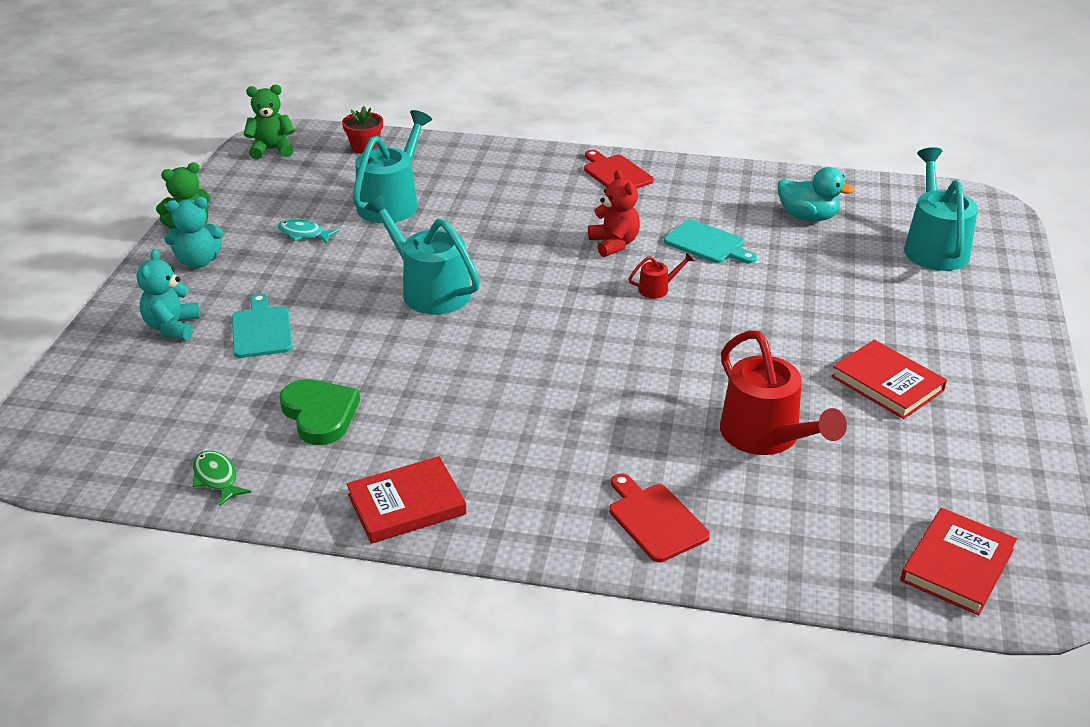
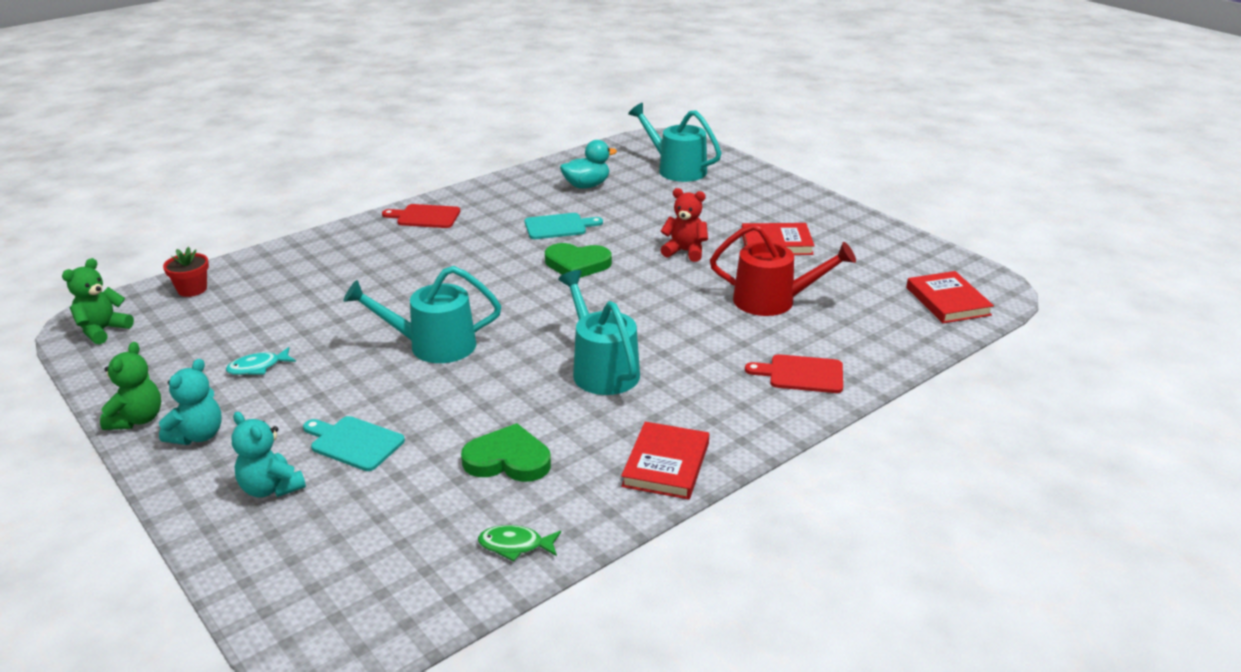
camera: 50 degrees left, 5 degrees down
turquoise watering can [353,110,432,223] -> turquoise watering can moved to [558,270,640,395]
red teddy bear [588,170,640,257] -> red teddy bear moved to [660,188,708,262]
red watering can [629,252,694,298] -> green heart [545,243,612,278]

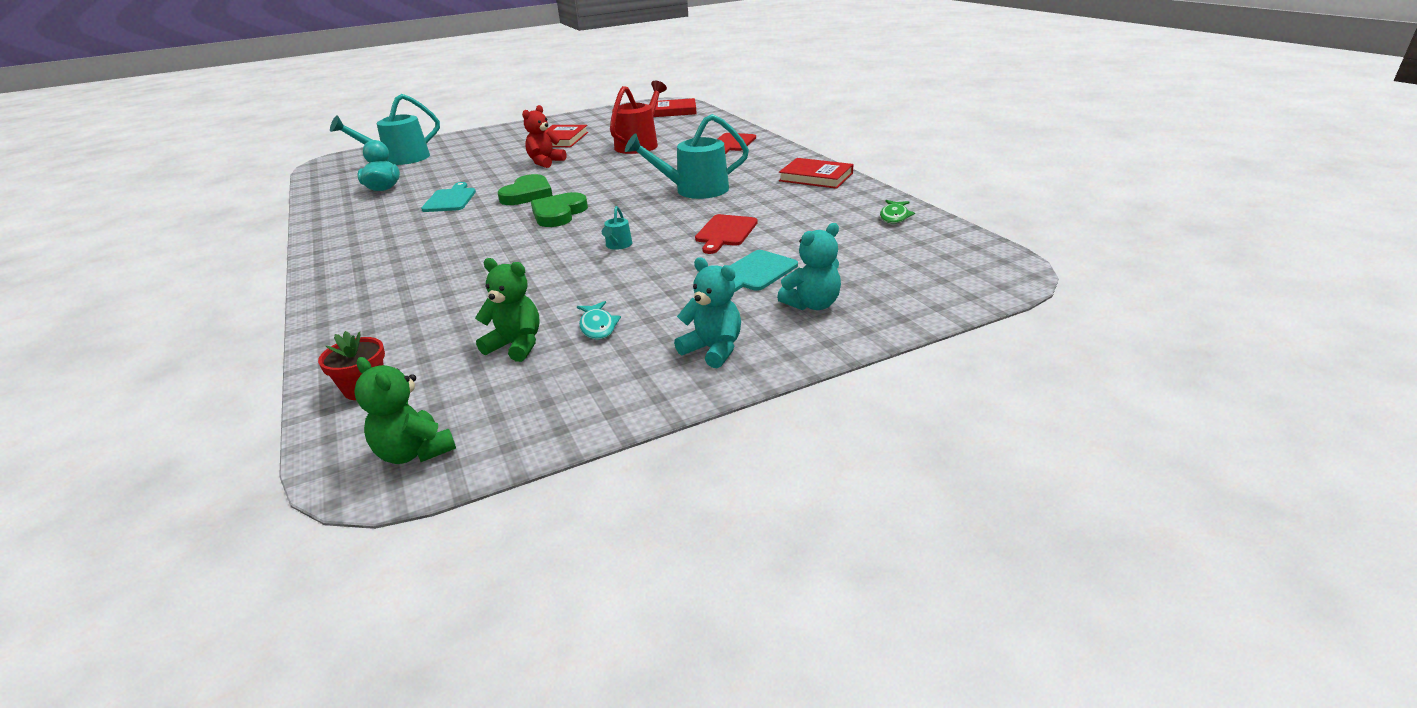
camera: 75 degrees left, 0 degrees up
green teddy bear [100,342,161,430] -> green teddy bear moved to [475,258,540,362]
turquoise watering can [343,266,501,363] -> turquoise watering can [602,206,632,250], size x0.44
red cutting board [382,204,460,228] -> red cutting board moved to [695,214,758,254]
green heart [461,423,551,482] -> green heart moved to [531,192,588,227]

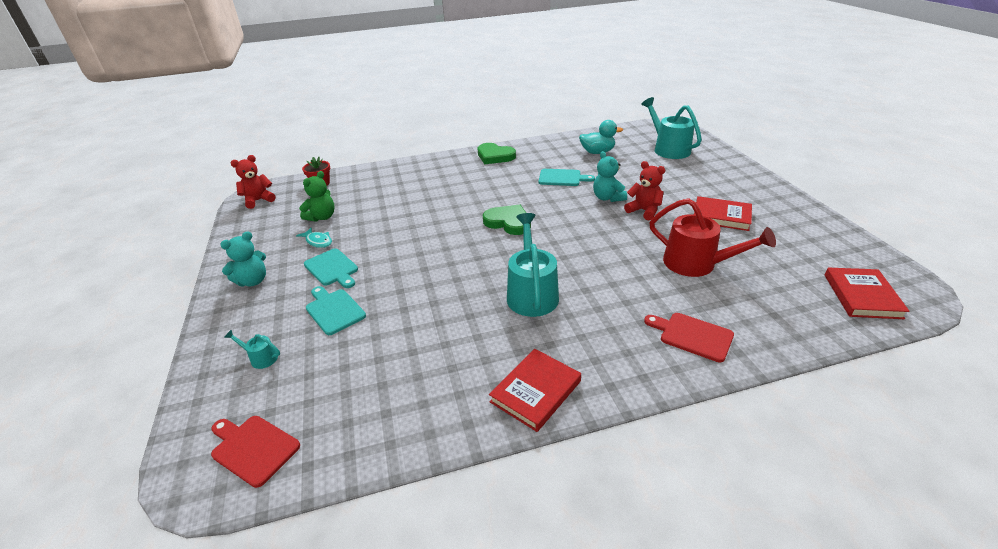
camera: 100 degrees right, 5 degrees up
green teddy bear [355,357,456,464] -> red teddy bear [231,155,276,209]
green heart [498,174,553,205] -> green heart moved to [478,143,516,164]
turquoise fish [577,301,621,340] -> turquoise fish turned 135 degrees counterclockwise [296,228,332,248]
turquoise watering can [602,206,632,250] -> turquoise watering can moved to [224,330,280,369]
red cutting board [695,214,758,254] -> red cutting board moved to [211,416,300,488]
turquoise teddy bear [777,223,841,310] -> turquoise teddy bear moved to [593,151,627,202]
green fish [880,200,915,223] -> none
none -> turquoise cutting board [304,248,358,288]

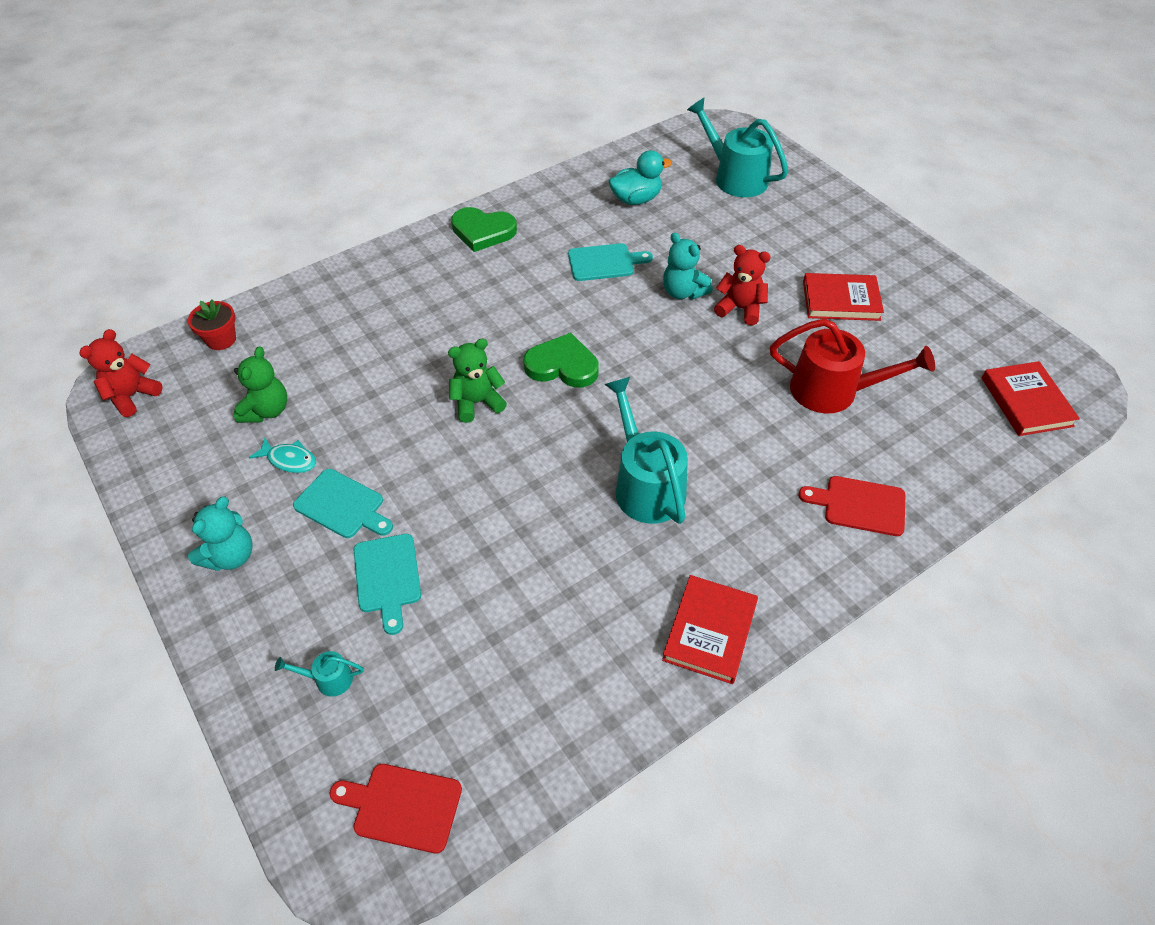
camera: 20 degrees left, 15 degrees up
turquoise cutting board [306,286,366,335] -> turquoise cutting board turned 135 degrees counterclockwise [354,534,421,635]
none -> green teddy bear [448,339,507,423]

